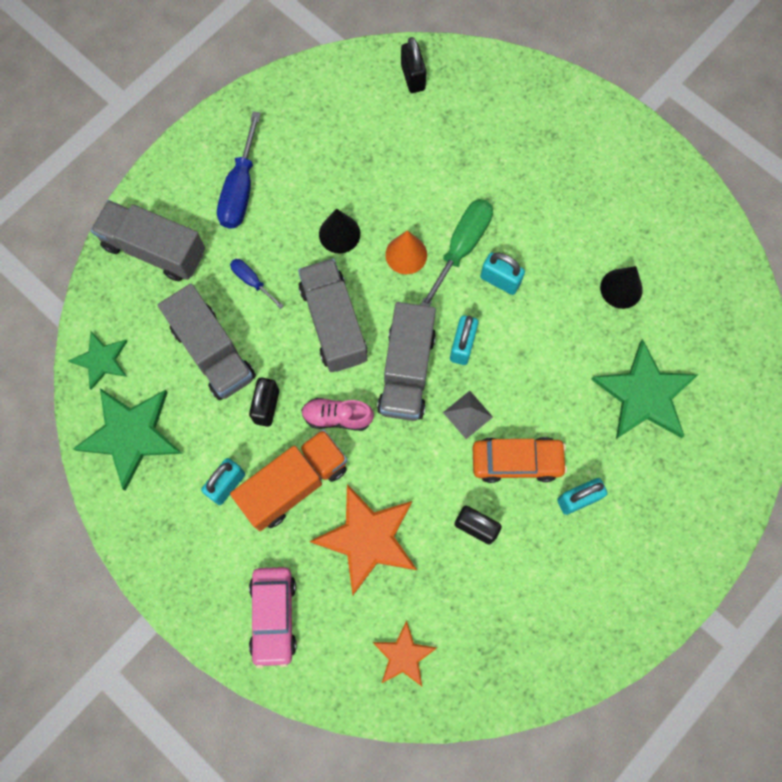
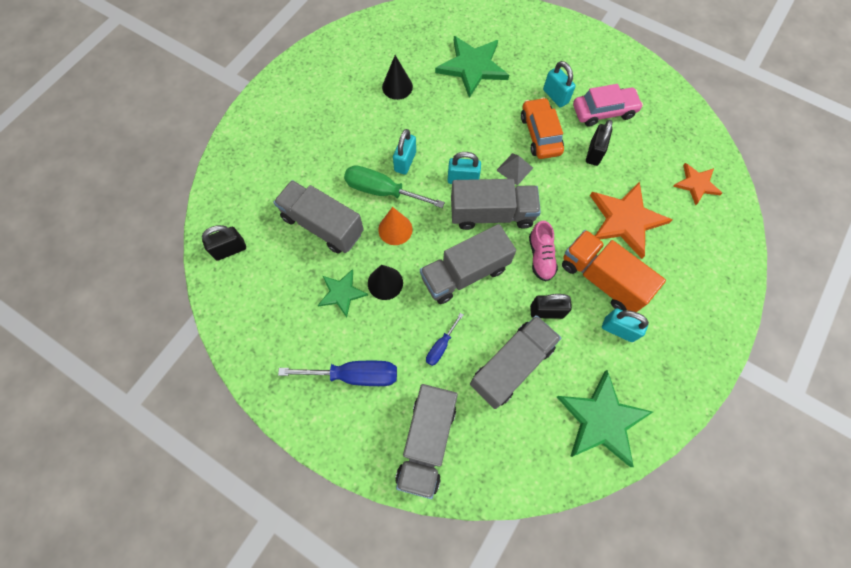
camera: 100 degrees left, 5 degrees down
green star [68,331,127,390] -> green star moved to [318,269,368,318]
pink car [249,567,297,668] -> pink car moved to [573,84,643,127]
none -> grey truck [273,180,364,254]

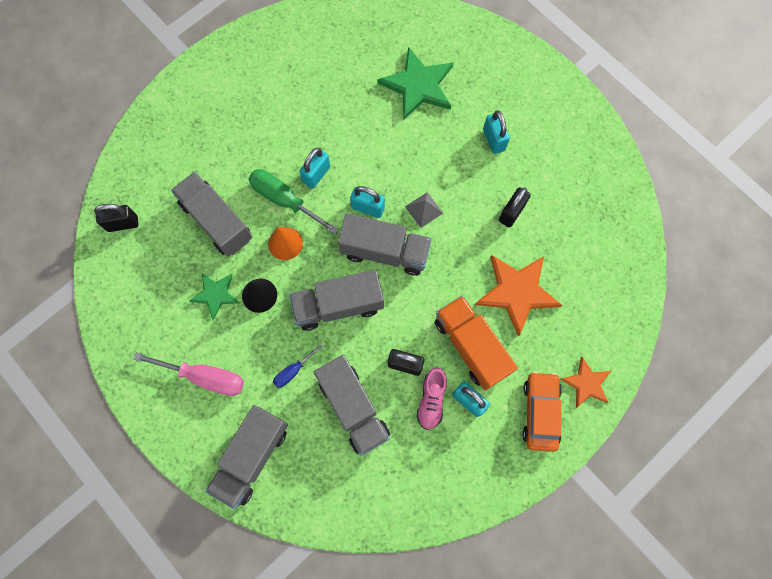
camera: 15 degrees right, 5 degrees up
blue screwdriver [278,361,397,386] -> pink screwdriver [134,352,244,396]
black cone [382,55,413,100] -> none
grey truck [470,315,561,409] -> grey truck turned 90 degrees clockwise [314,355,390,456]
orange car [521,97,564,159] -> orange car moved to [522,371,562,452]
pink shoe [529,221,558,281] -> pink shoe moved to [416,367,447,430]
green star [557,370,653,467] -> none
pink car [573,84,643,127] -> none
orange star [673,163,722,205] -> orange star moved to [560,357,611,408]

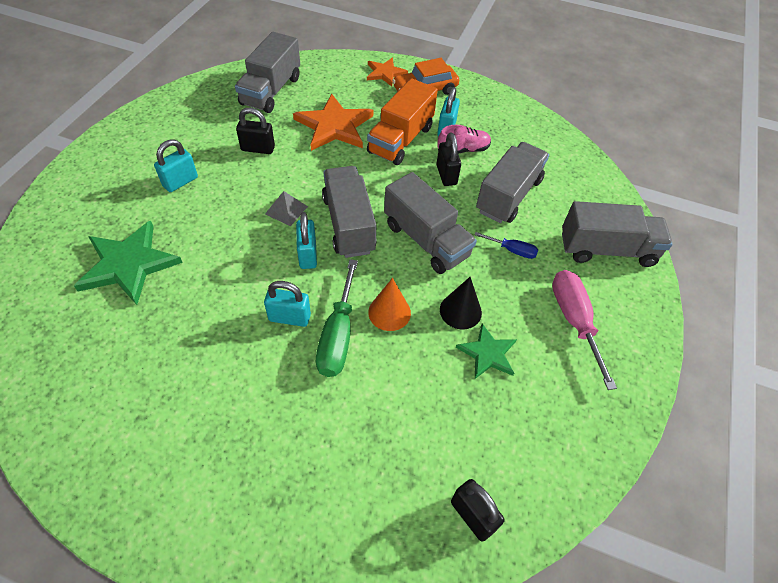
camera: 120 degrees left, 20 degrees down
grey truck [171,172,252,257] -> grey truck moved to [235,32,300,113]

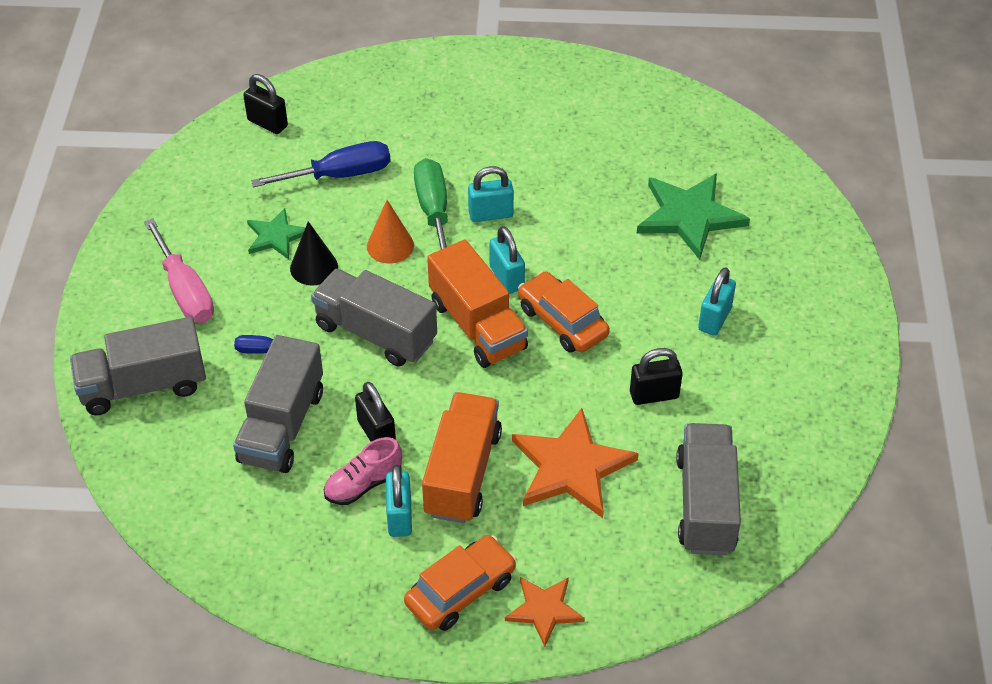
camera: 165 degrees right, 5 degrees down
grey pyramid [265,191,308,226] -> orange car [518,271,610,353]
grey truck [322,166,377,258] -> orange truck [427,239,528,368]
none -> blue screwdriver [251,141,390,187]

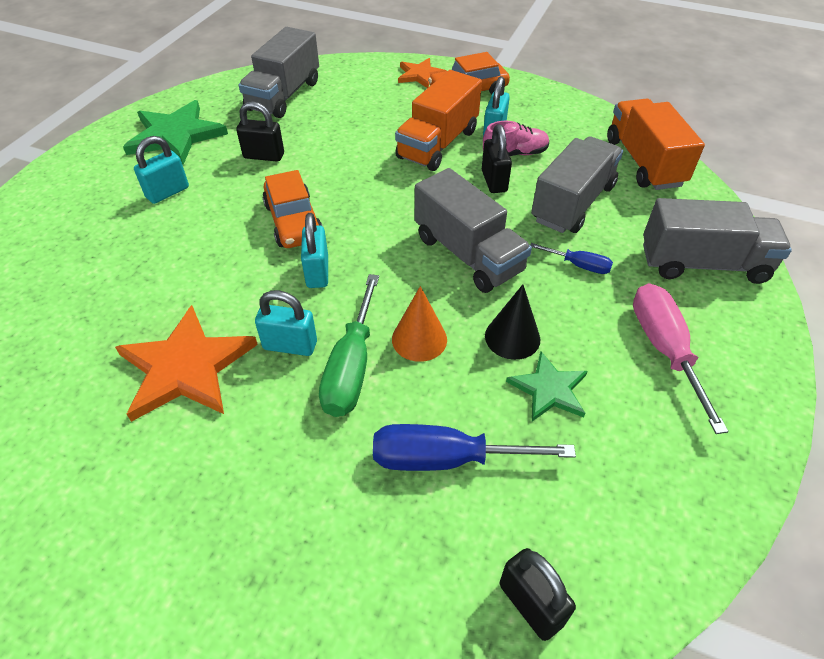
camera: 160 degrees left, 0 degrees up
orange truck [427,239,528,368] -> orange truck moved to [607,99,705,190]
orange star [512,408,639,518] -> orange star moved to [115,305,258,422]
green star [637,173,750,260] -> green star moved to [123,100,228,165]

